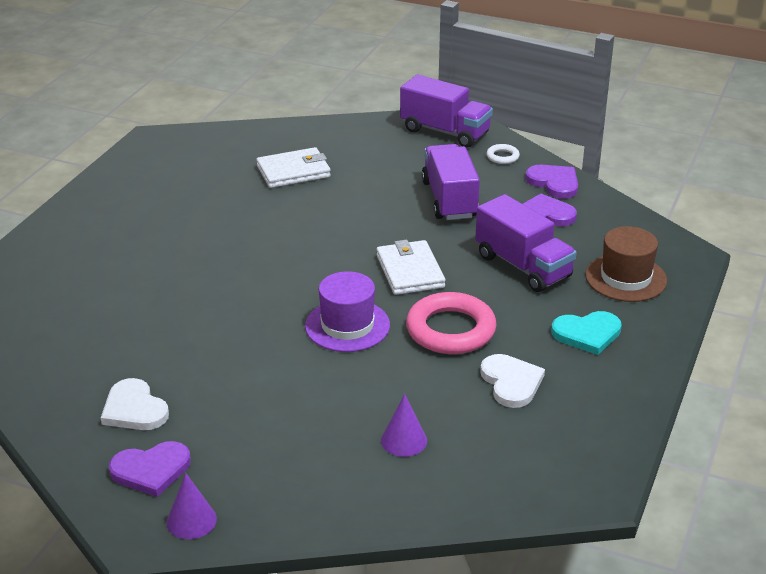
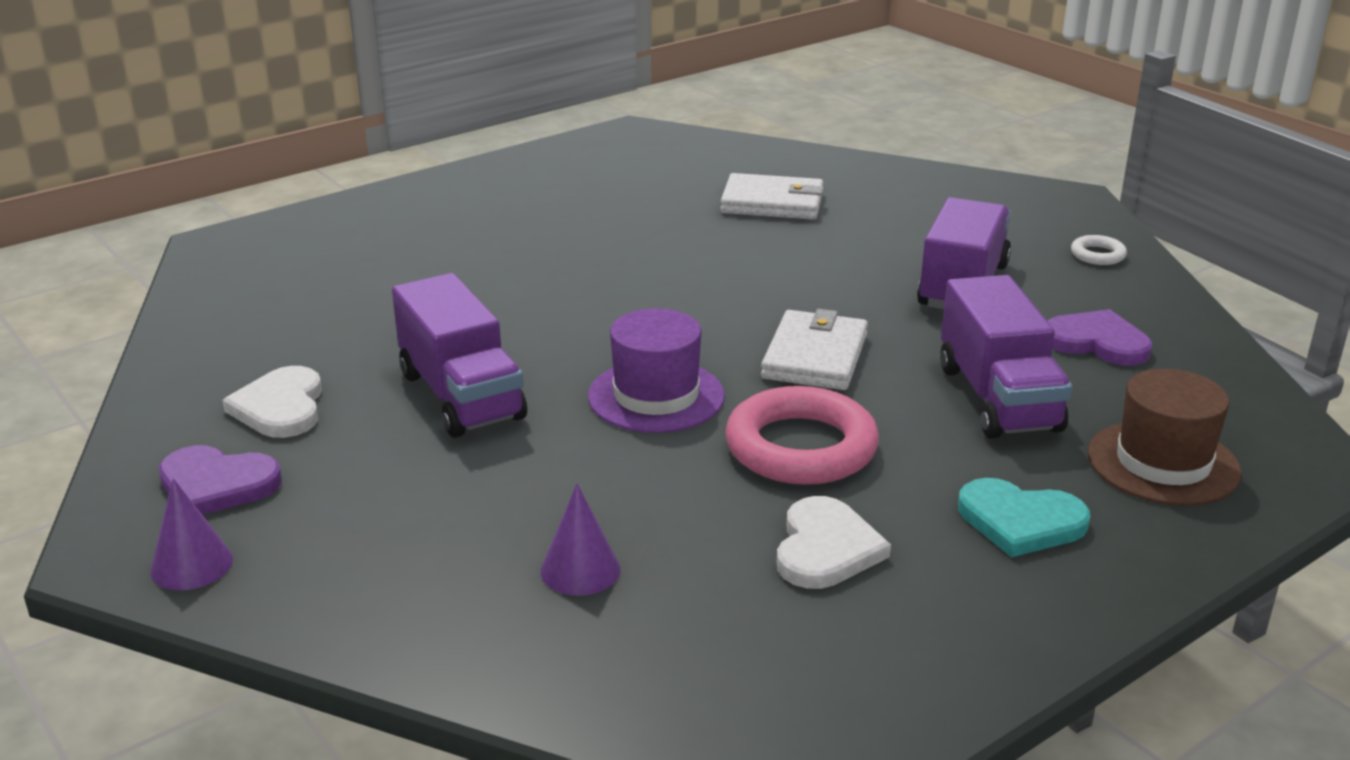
camera: 30 degrees right, 5 degrees down
purple truck [400,75,493,148] -> purple truck moved to [392,273,527,438]
purple heart [525,165,578,199] -> none

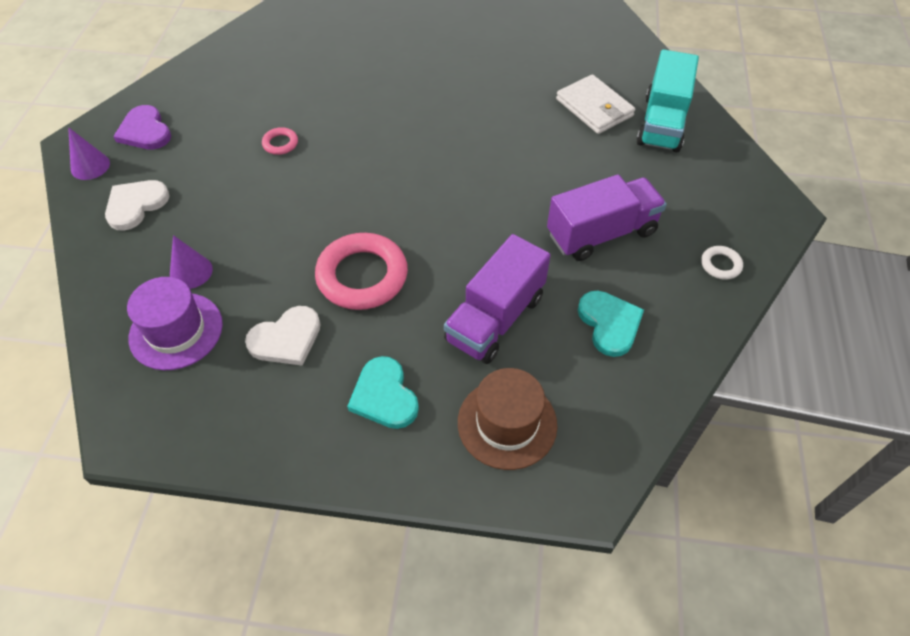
camera: 45 degrees right, 25 degrees up
white heart [222,366,322,438] -> white heart moved to [105,180,170,231]
purple truck [392,273,527,438] -> pink ring [262,127,298,155]
purple hat [588,308,725,433] -> purple hat moved to [127,277,223,370]
white wallet [761,309,868,390] -> none
purple heart [1048,309,1152,366] -> turquoise heart [578,291,644,357]
none -> turquoise truck [637,49,699,152]

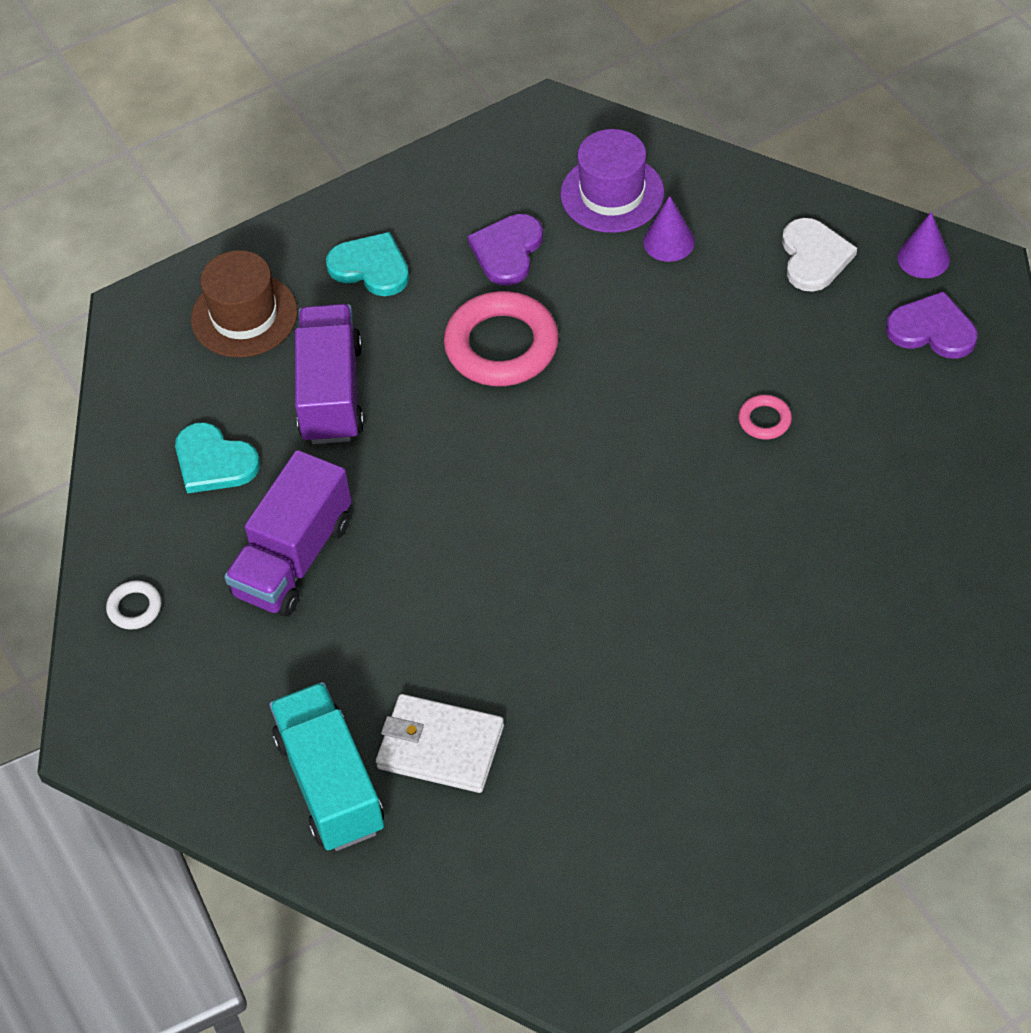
camera: 145 degrees right, 0 degrees up
white heart [245,306,321,366] -> purple heart [468,214,543,286]

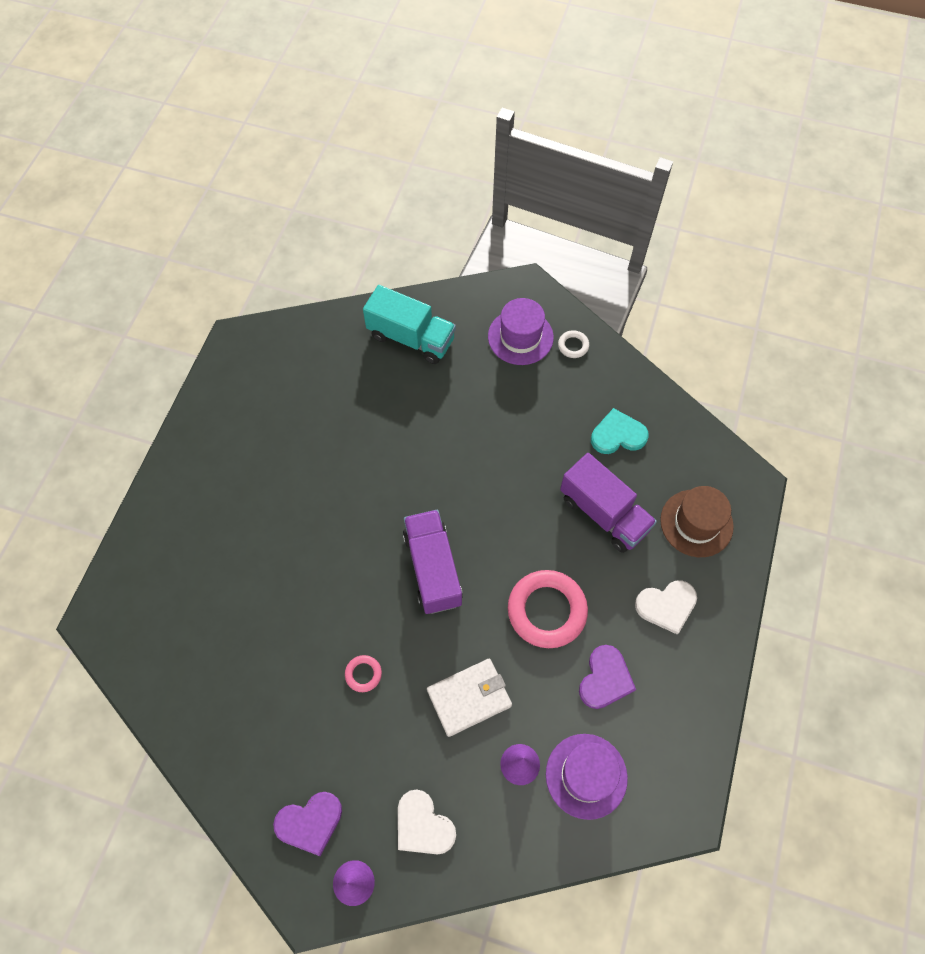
camera: 135 degrees right, 10 degrees up
purple truck [224,450,352,617] -> purple truck moved to [403,510,463,614]
turquoise heart [326,232,409,296] -> white heart [635,580,697,635]
white wallet [376,694,504,793] -> white wallet moved to [427,659,512,737]
purple heart [468,214,543,286] -> purple heart turned 45 degrees clockwise [579,645,636,709]
none -> purple hat [488,298,554,365]

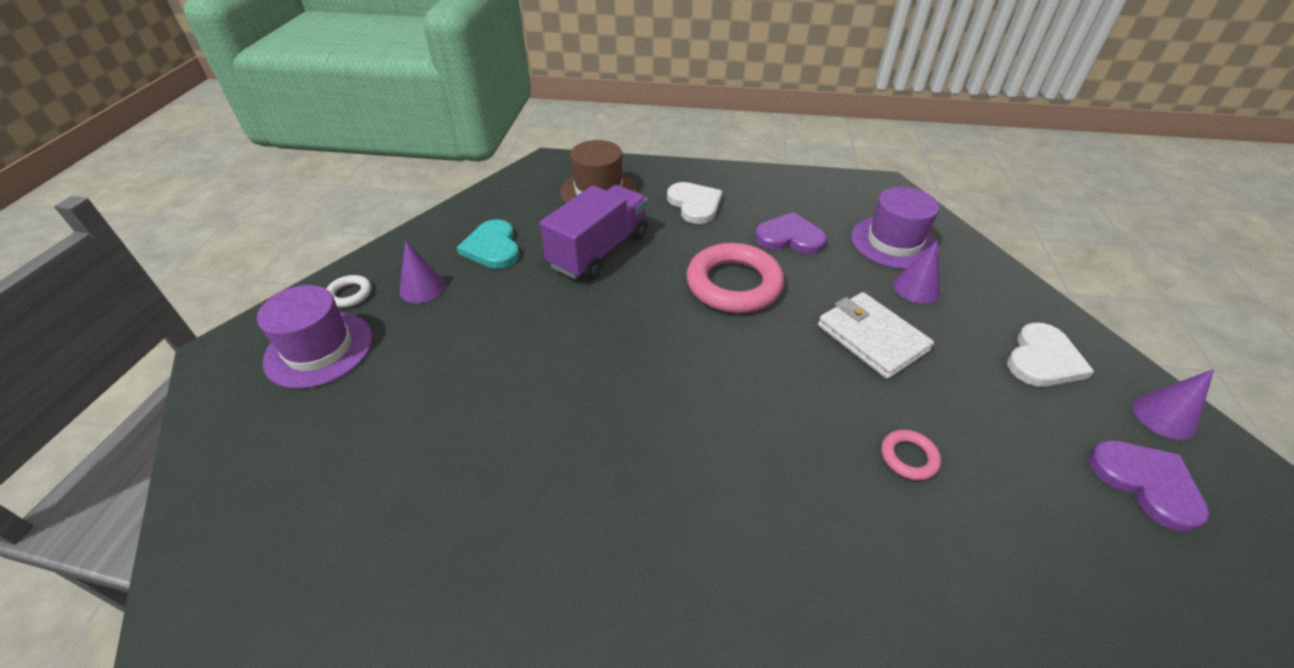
camera: 100 degrees left, 20 degrees down
turquoise truck [363,285,456,364] -> none
purple truck [403,510,463,614] -> none
none -> purple cone [399,240,446,303]

